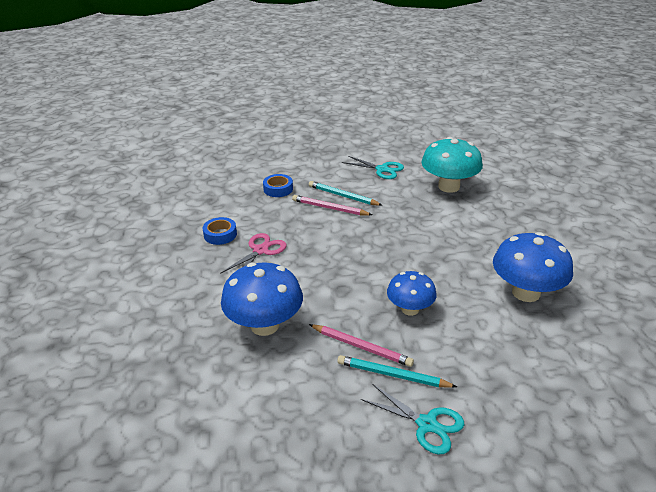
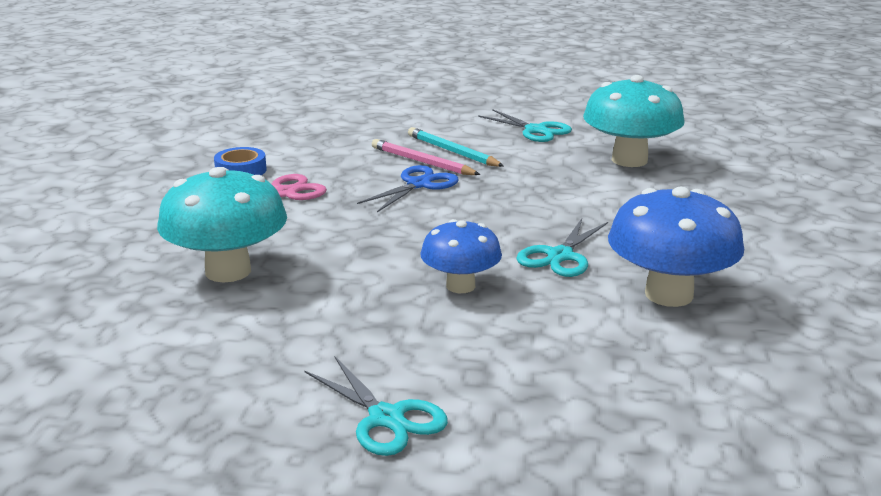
camera: 15 degrees right, 10 degrees down
blue mushroom [221,262,303,336] -> turquoise mushroom [157,167,287,282]
blue tape [263,174,293,197] -> none
pink pencil [309,324,414,367] -> none
turquoise pencil [337,355,457,388] -> none
none -> blue scissors [357,165,458,212]
none -> turquoise scissors [516,219,608,277]

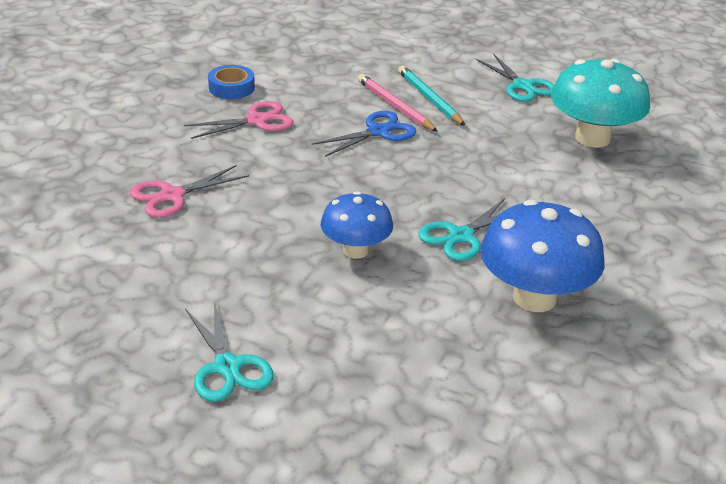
camera: 15 degrees right, 10 degrees up
turquoise mushroom [157,167,287,282] -> pink scissors [130,165,249,218]

